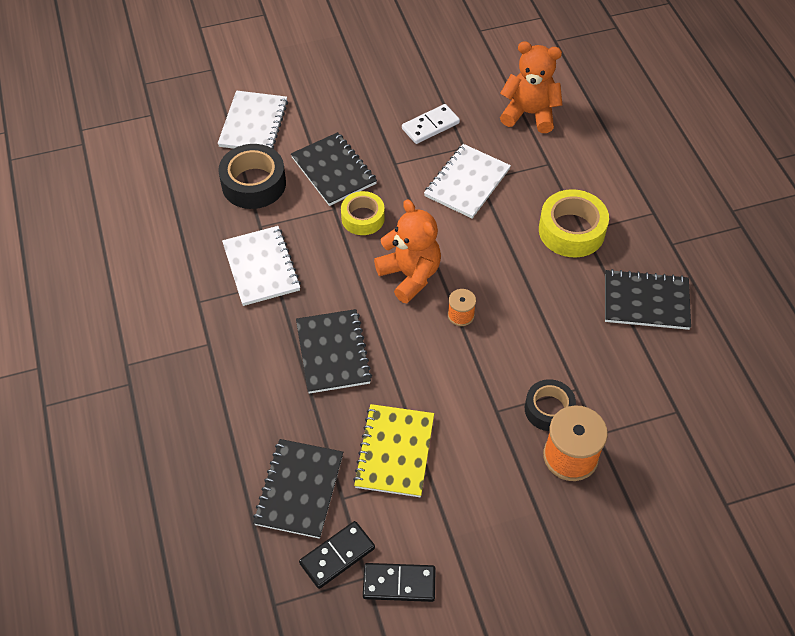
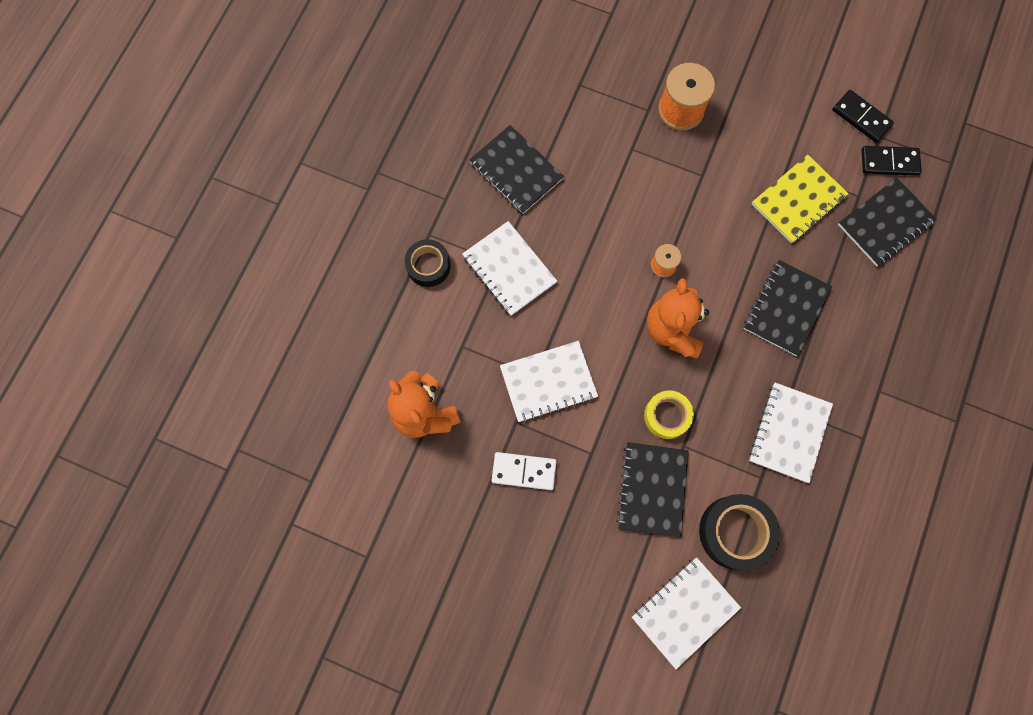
camera: 140 degrees left, 20 degrees up
black tape [525,379,576,431] -> black tape moved to [405,239,451,287]
yellow tape [539,189,609,258] -> white notebook [462,221,557,316]

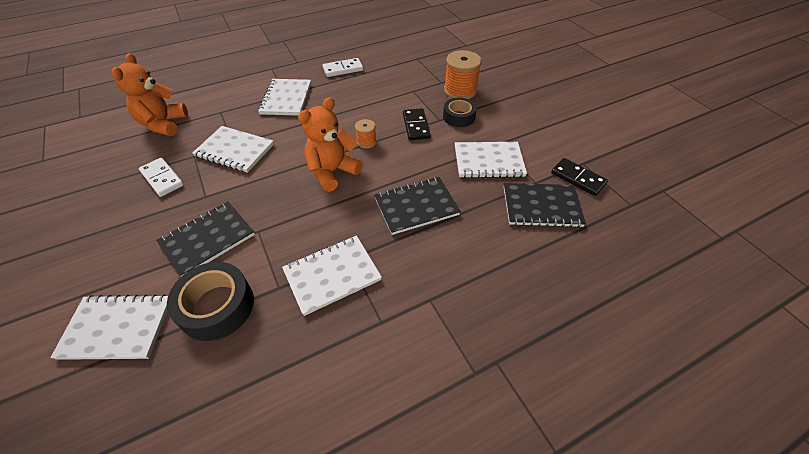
camera: 40 degrees right, 25 degrees down
black tape [405,239,451,287] -> black tape moved to [443,98,477,127]
black notebook [469,125,564,214] -> white domino [323,58,363,77]
yellow tape [644,390,694,439] -> none
yellow notebook [752,155,849,244] -> white notebook [455,142,527,178]
black domino [832,90,894,143] -> black domino moved to [403,108,431,140]

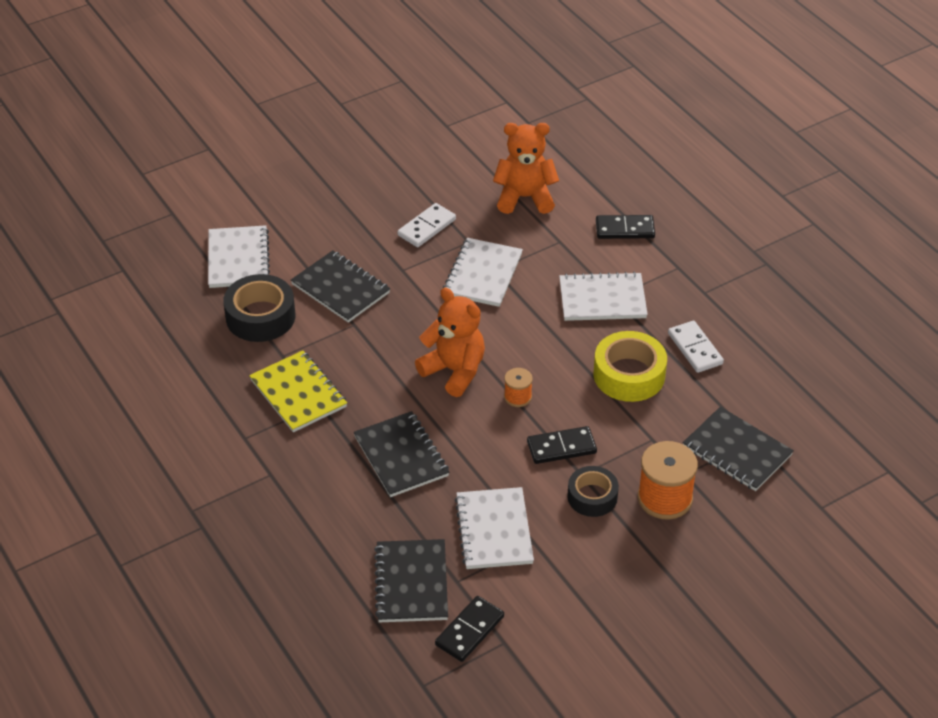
camera: 85 degrees right, 5 degrees down
white notebook [282,235,382,316] -> yellow notebook [249,351,347,432]
none -> yellow tape [594,331,667,402]
none -> black domino [596,215,655,239]
none -> black notebook [683,407,794,491]

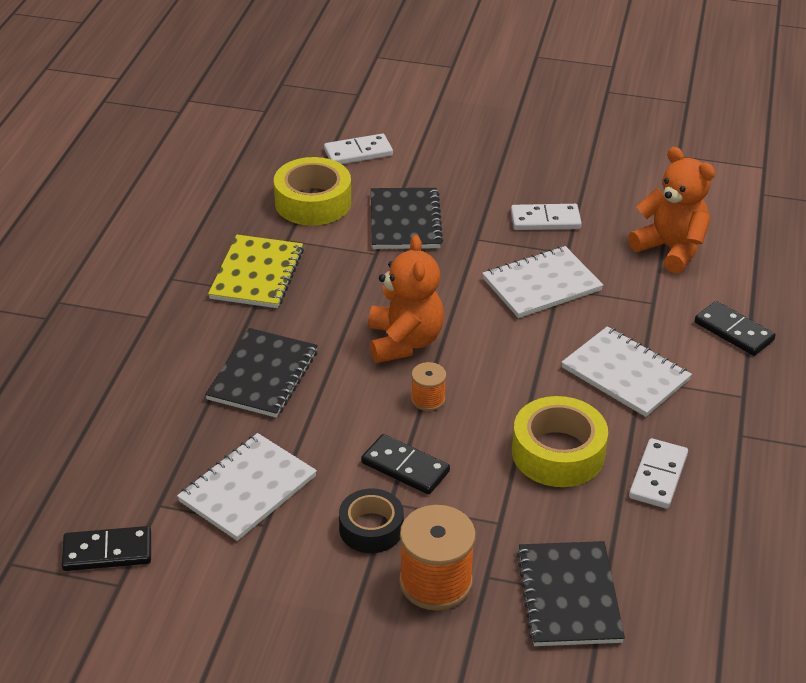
camera: 45 degrees right, 5 degrees down
white notebook [208,225,270,288] -> white domino [324,134,393,164]
black tape [223,274,295,342] -> yellow tape [274,157,351,226]
black notebook [374,539,448,622] -> none

